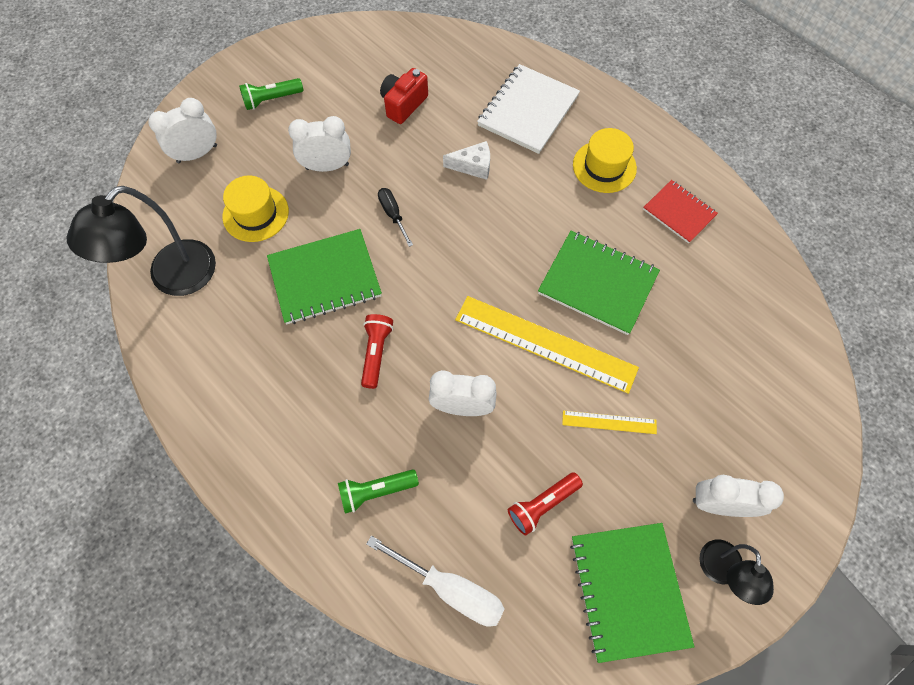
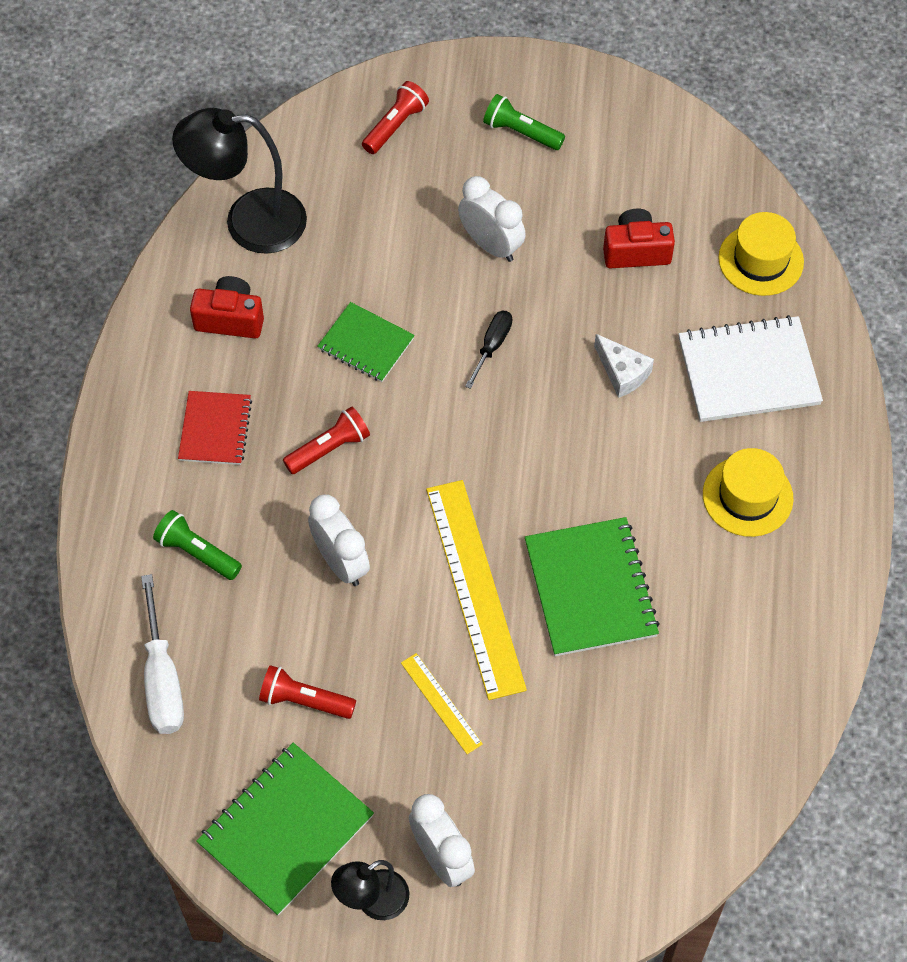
camera: 50 degrees right, 5 degrees down
white clock [148,98,217,163] -> red flashlight [362,81,429,154]
yellow hat [223,175,289,242] -> yellow hat moved to [718,212,804,296]
green notebook [267,229,382,324] -> green notebook [317,302,415,382], size x0.62
red notebook [643,180,718,243] -> red notebook moved to [178,391,252,465]
none -> red camera [190,276,264,338]

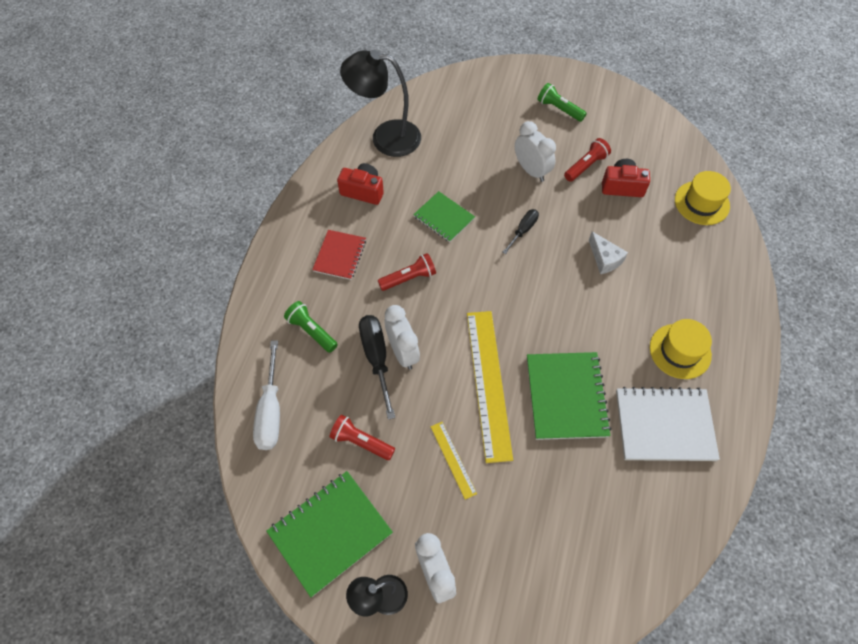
camera: 10 degrees right, 0 degrees up
red flashlight [362,81,429,154] -> red flashlight moved to [564,138,611,182]
white notebook [679,315,823,422] -> white notebook moved to [616,387,720,461]
none -> black screwdriver [359,315,395,420]

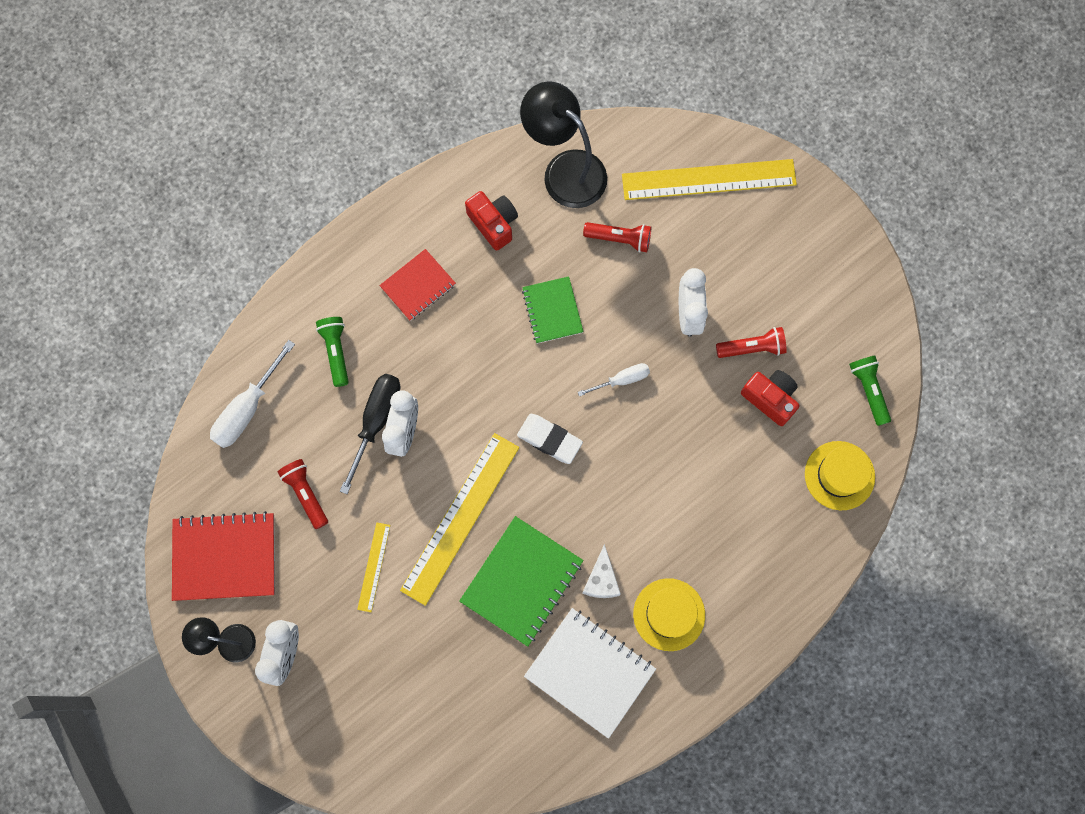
camera: 35 degrees right, 15 degrees up
green notebook [267,471,393,597] -> red notebook [172,511,275,601]
red flashlight [378,253,436,291] -> red flashlight moved to [583,222,651,252]
black screwdriver [502,209,539,254] -> white screwdriver [578,363,650,396]
green flashlight [537,83,587,122] -> green flashlight moved to [849,355,891,426]
white cheese [589,231,628,274] -> white cheese moved to [582,544,621,598]
none -> white eraser [517,414,583,464]
none -> yellow ruler [622,159,797,200]

